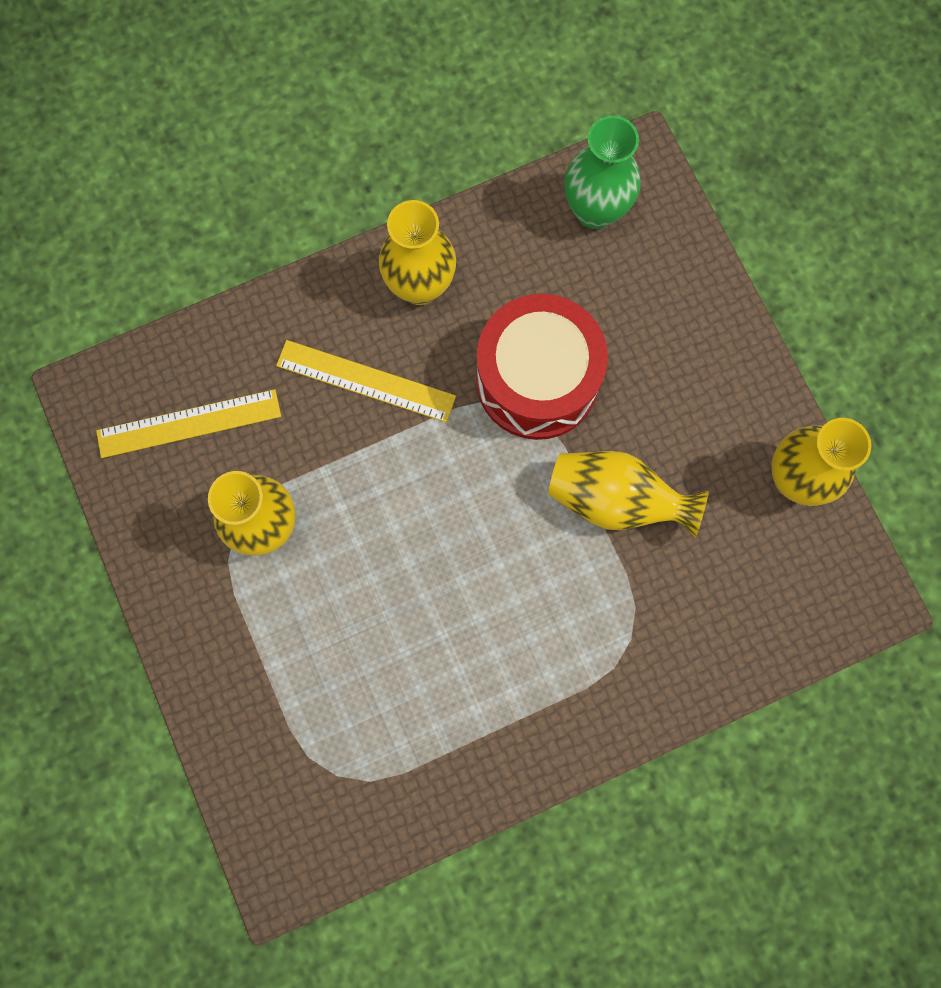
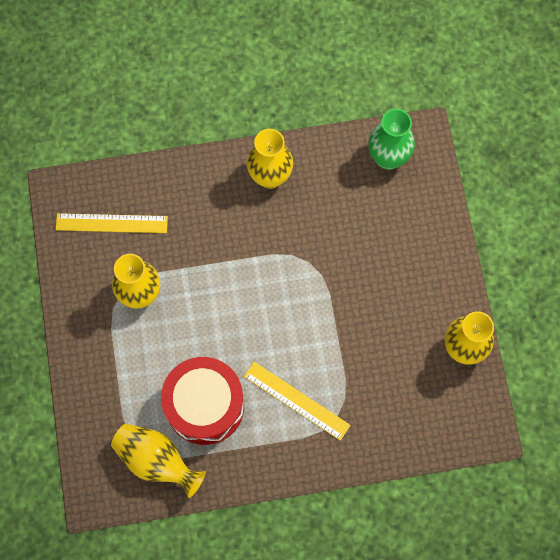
camera: 15 degrees right, 5 degrees down
yellow ruler [276,340,456,422] -> yellow ruler moved to [244,362,351,441]
red drum [476,294,608,440] -> red drum moved to [161,357,244,445]
yellow vase [548,451,709,538] -> yellow vase moved to [111,424,206,498]

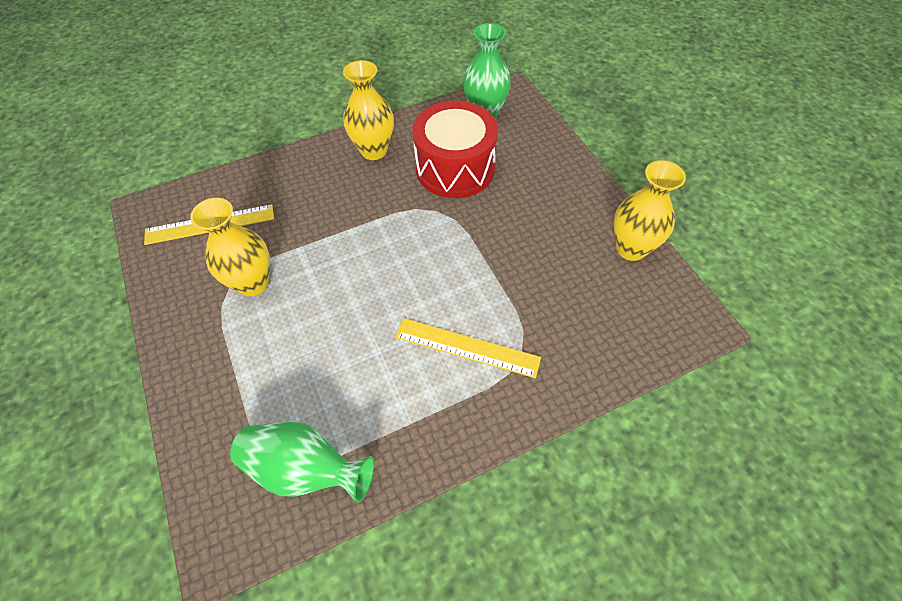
camera: 15 degrees left, 15 degrees down
yellow vase [111,424,206,498] -> green vase [230,422,374,503]
red drum [161,357,244,445] -> red drum moved to [412,100,498,198]

